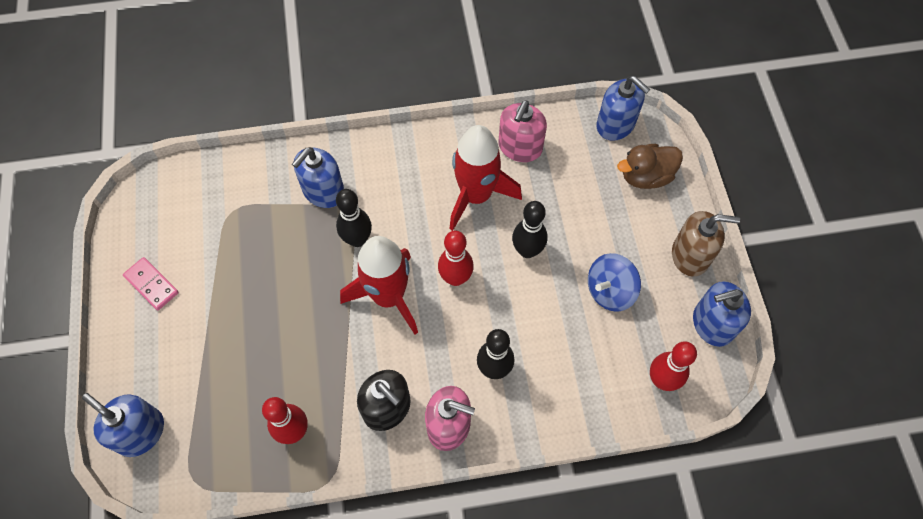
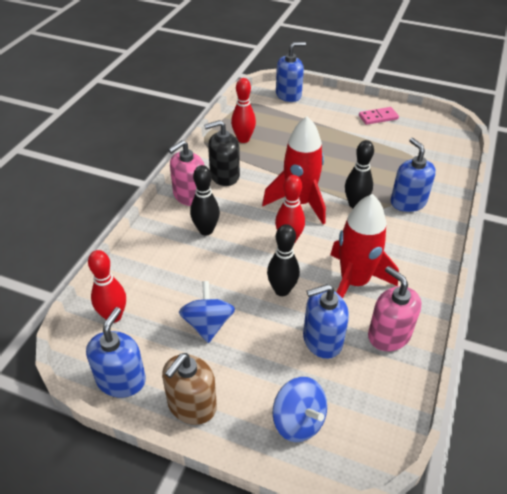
camera: 120 degrees right, 20 degrees down
blue soap dispenser [596,76,650,141] -> blue soap dispenser moved to [303,284,349,359]
brown duck [617,144,683,189] -> blue spinning top [273,377,327,442]

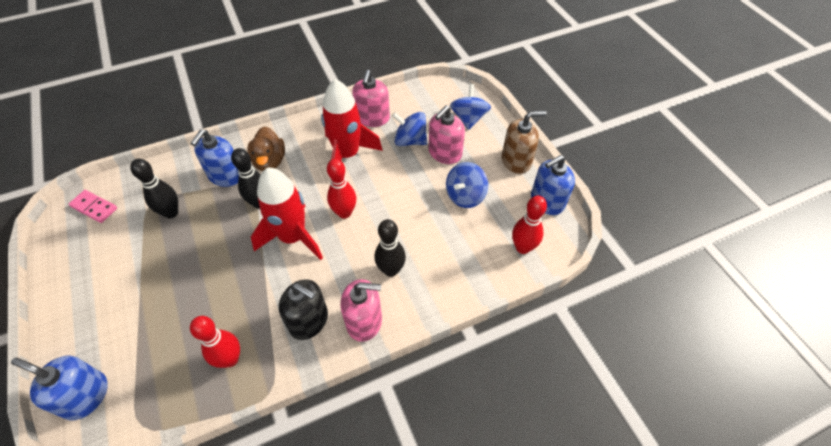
camera: 135 degrees left, 10 degrees up
black bowling pin [267,224,300,296] -> black bowling pin moved to [130,159,178,218]
blue soap dispenser [303,284,349,359] -> blue spinning top [392,112,427,146]
pink domino [359,107,399,125] -> pink domino moved to [68,190,117,223]
none -> brown duck [247,126,285,171]
none -> pink soap dispenser [429,105,465,164]

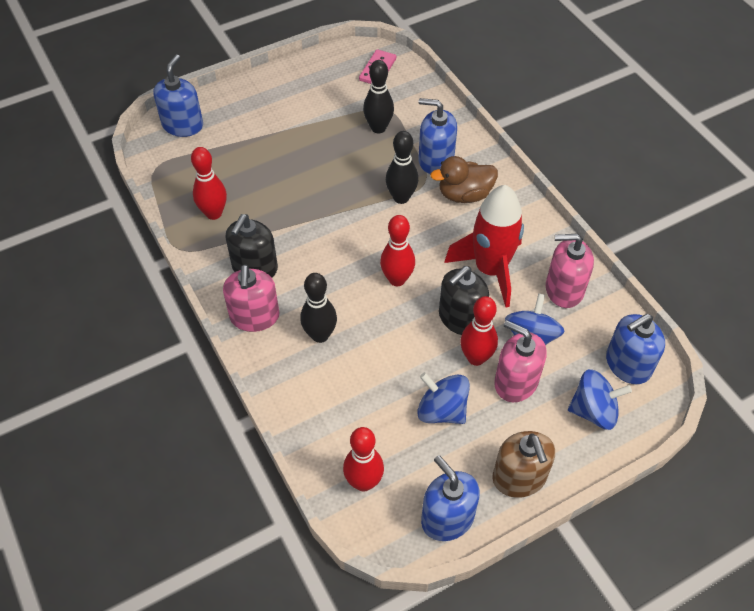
camera: 85 degrees right, 0 degrees up
red rocket [251,167,323,260] -> none
none -> black soap dispenser [439,266,489,335]
none -> red bowling pin [460,296,498,366]
none -> blue soap dispenser [606,314,665,384]

